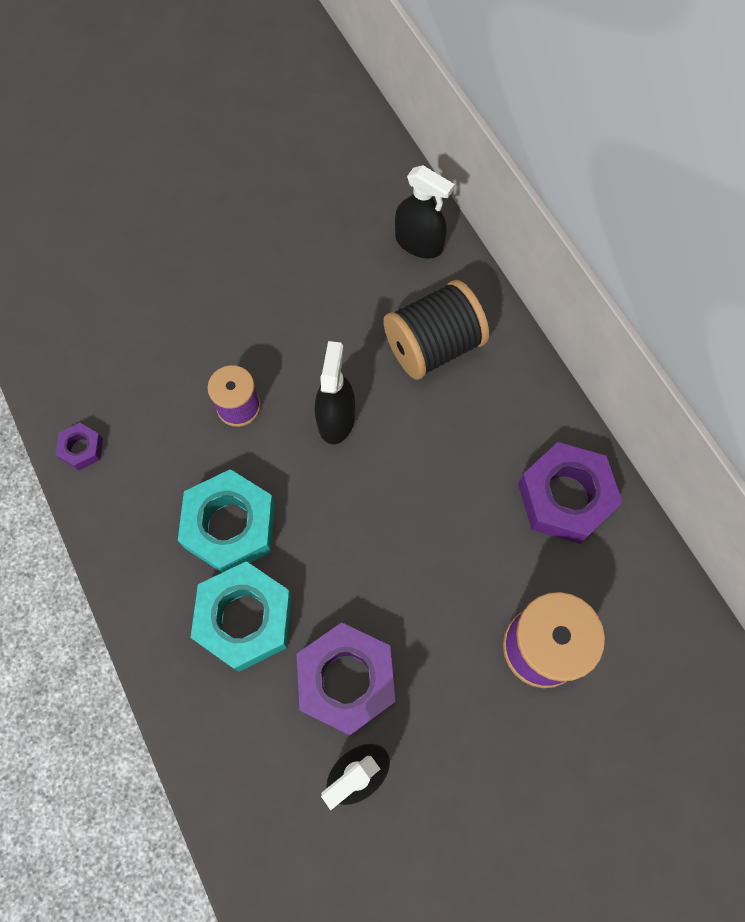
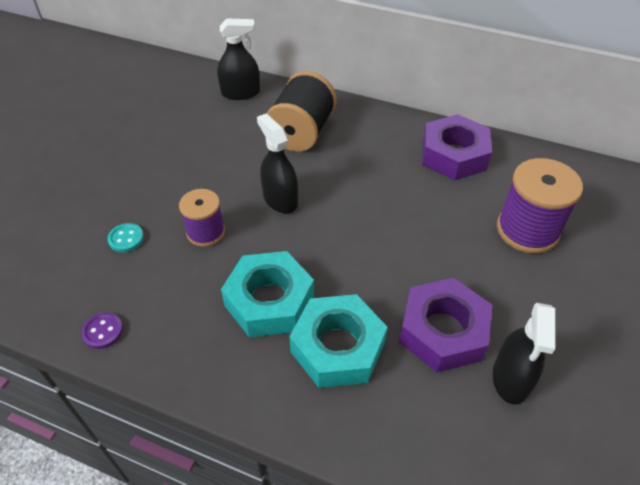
camera: 40 degrees left, 20 degrees down
purple nut [55,423,103,470] -> purple button [81,312,123,349]
none -> turquoise button [107,223,144,252]

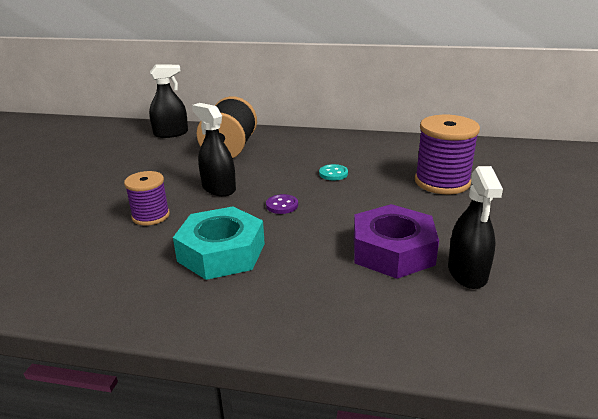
camera: 10 degrees left, 20 degrees down
purple button [81,312,123,349] -> purple button moved to [266,194,298,214]
turquoise button [107,223,144,252] -> turquoise button moved to [319,164,348,180]
turquoise nut [289,294,387,388] -> none
purple nut [422,114,492,180] -> none

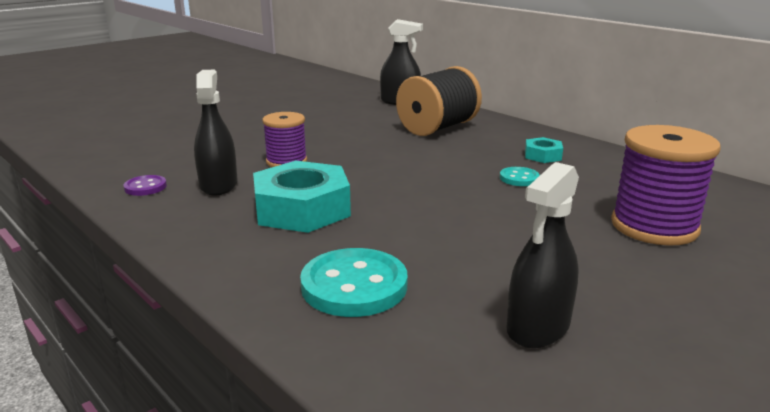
camera: 35 degrees right, 5 degrees down
black spray bottle [192,103,236,196] -> black spray bottle moved to [194,70,237,196]
purple button [266,194,298,214] -> purple button moved to [124,175,167,196]
purple nut [354,204,439,279] -> none
none -> turquoise button [300,248,408,317]
none -> turquoise nut [525,137,563,163]

